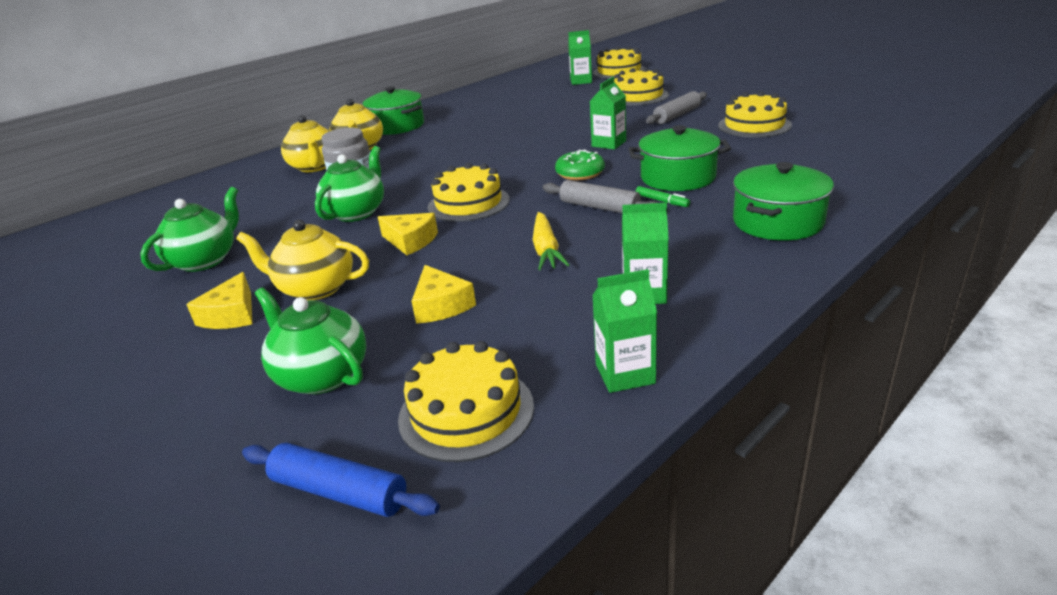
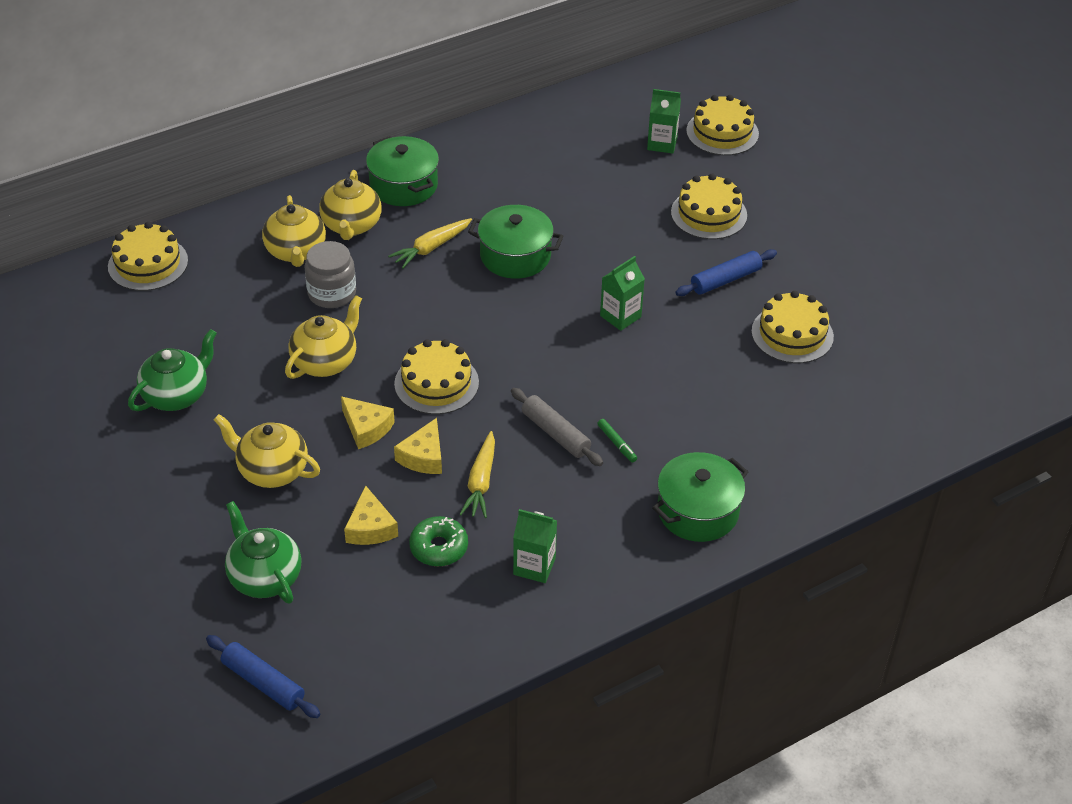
camera: 10 degrees right, 15 degrees up
yellow cheese [186,272,252,329] -> yellow cheese moved to [394,418,442,474]
green teapot [315,146,384,222] -> yellow teapot [285,295,362,379]
yellow cake [398,341,534,462] -> yellow cake moved to [108,222,188,291]
green donut [555,150,605,180] -> green donut moved to [409,516,468,566]
green carton [592,269,657,393] -> none
green pot [628,125,731,191] -> green pot moved to [468,205,563,279]
grey rolling pin [646,91,707,124] -> blue rolling pin [675,249,777,296]
none -> yellow carrot [388,218,472,268]

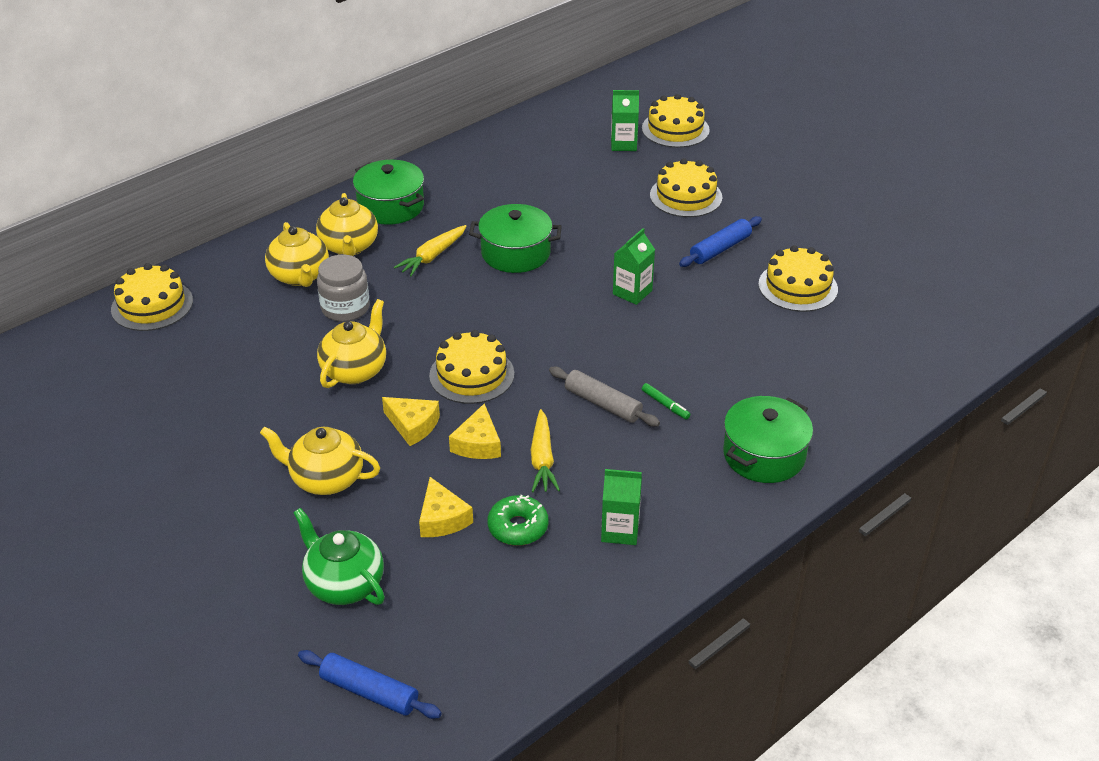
camera: 10 degrees left, 5 degrees down
green teapot [128,329,217,411] -> none

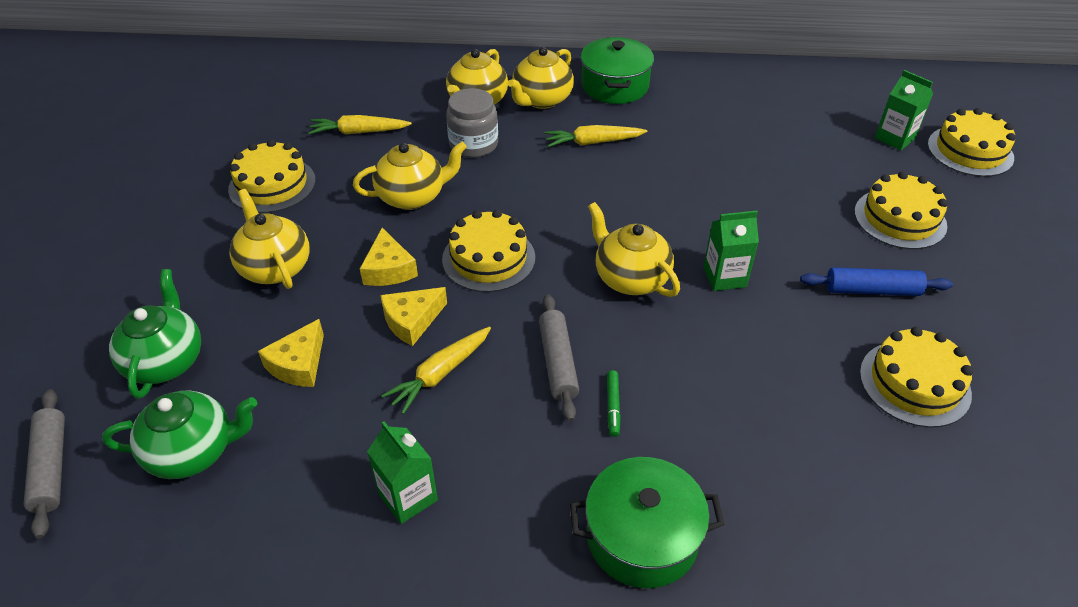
camera: 45 degrees right, 5 degrees up
yellow cake [111,263,193,331] -> yellow cake moved to [228,139,316,213]
blue rolling pin [298,650,442,719] -> grey rolling pin [24,389,65,539]
green pot [469,204,562,273] -> none
green donut [487,495,549,546] -> none
none -> green teapot [102,390,257,479]
none -> yellow carrot [308,115,412,135]
none -> yellow teapot [588,202,680,297]

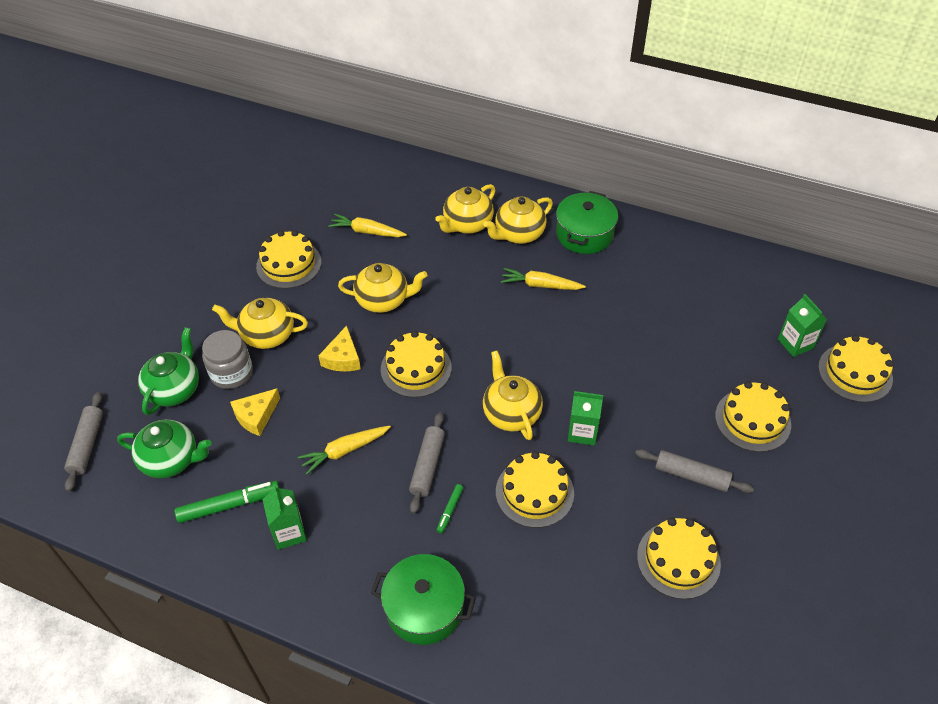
camera: 20 degrees right, 5 degrees up
yellow teapot [229,189,310,289] -> yellow teapot turned 75 degrees counterclockwise [212,298,308,349]
yellow cheese [380,287,447,346] -> none
grey jar [446,88,498,158] -> grey jar moved to [202,330,253,389]
blue rolling pin [800,267,953,296] -> grey rolling pin [635,449,754,493]
none -> green marker [175,481,279,523]
none -> yellow cake [496,451,574,528]

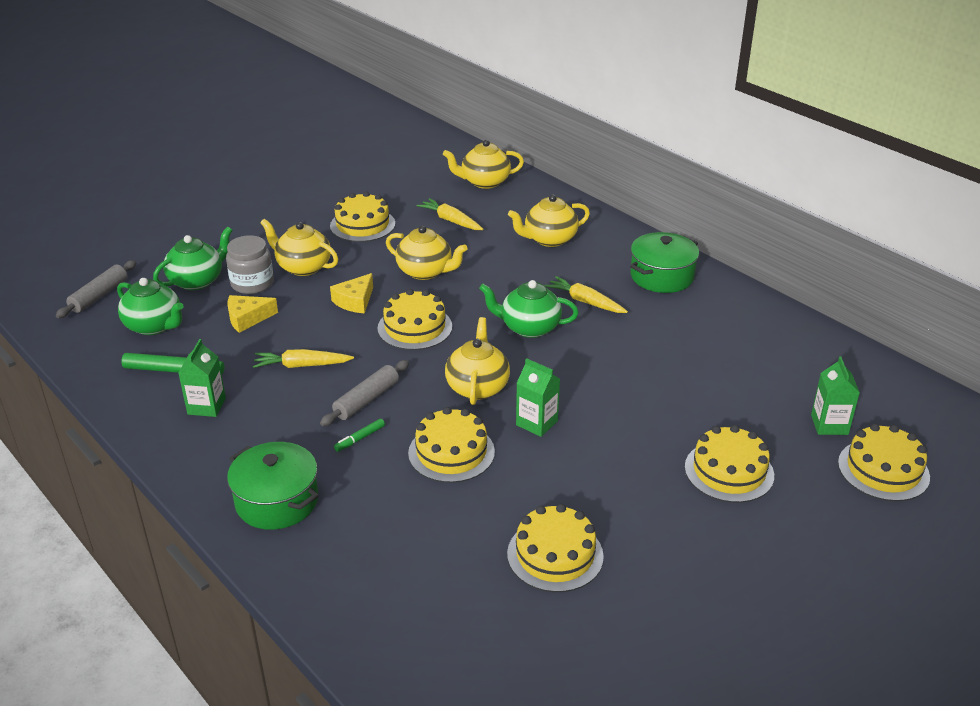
camera: 25 degrees right, 15 degrees down
yellow teapot [483,196,553,244] -> yellow teapot moved to [443,140,524,189]
grey rolling pin [635,449,754,493] -> none
none -> green teapot [479,280,579,338]

